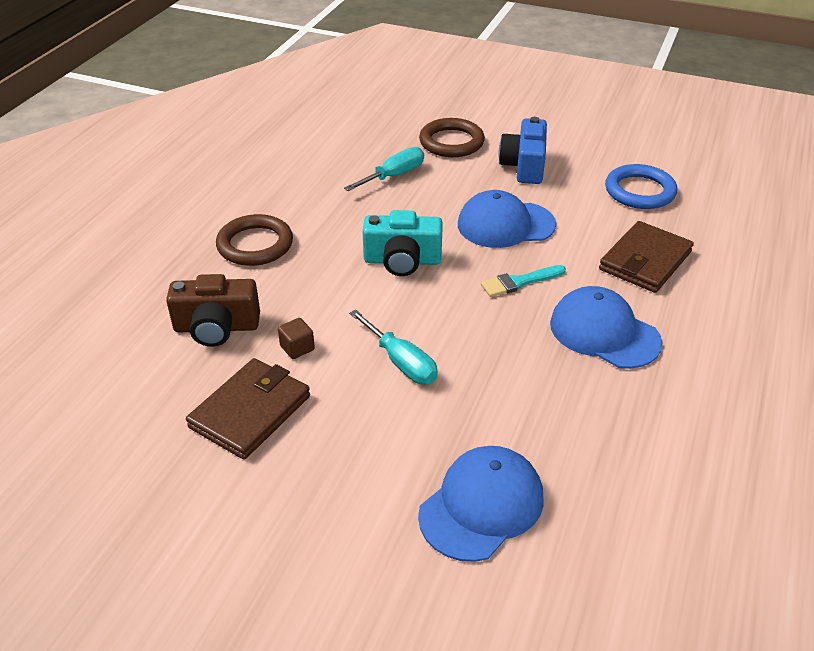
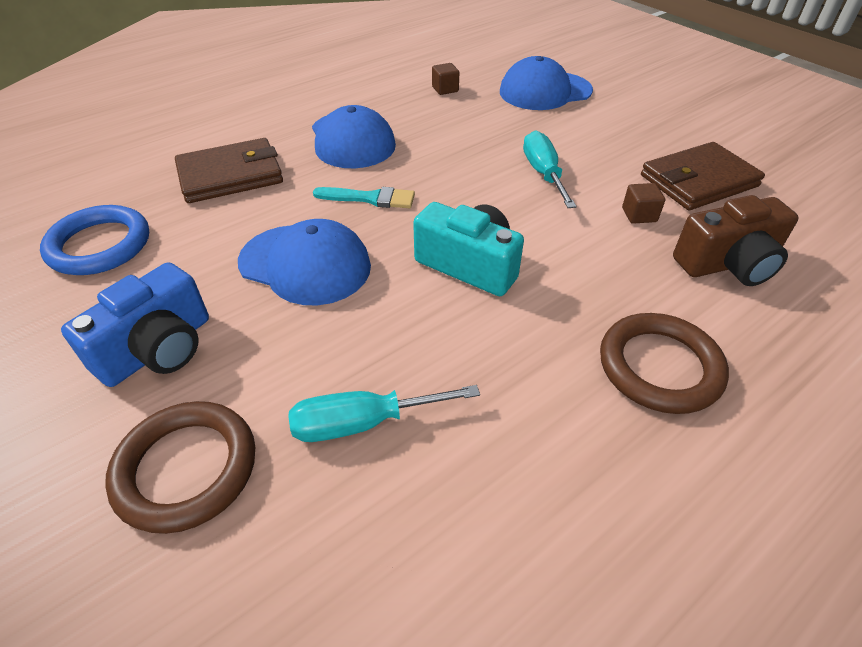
camera: 150 degrees left, 5 degrees up
brown camera [166,274,260,347] -> brown camera turned 135 degrees clockwise [673,195,799,286]
none -> brown cube [432,63,459,95]

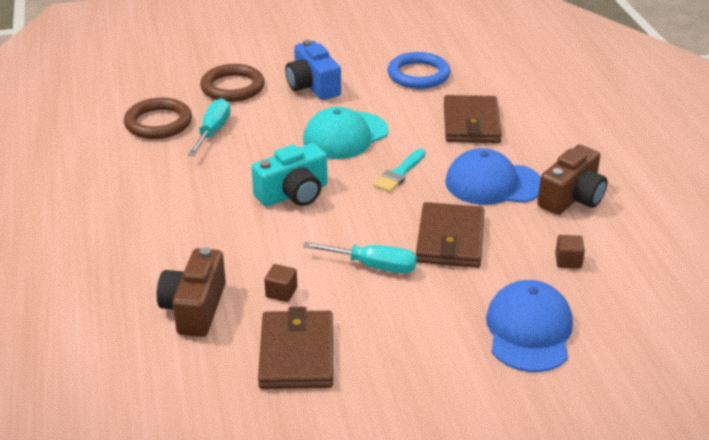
camera: 115 degrees right, 10 degrees down
blue cap [238,219,371,305] -> turquoise cap [303,107,388,159]
brown ring [600,313,729,414] -> brown ring moved to [124,98,192,139]
none -> brown wallet [416,202,484,268]
none -> brown camera [537,145,607,215]

